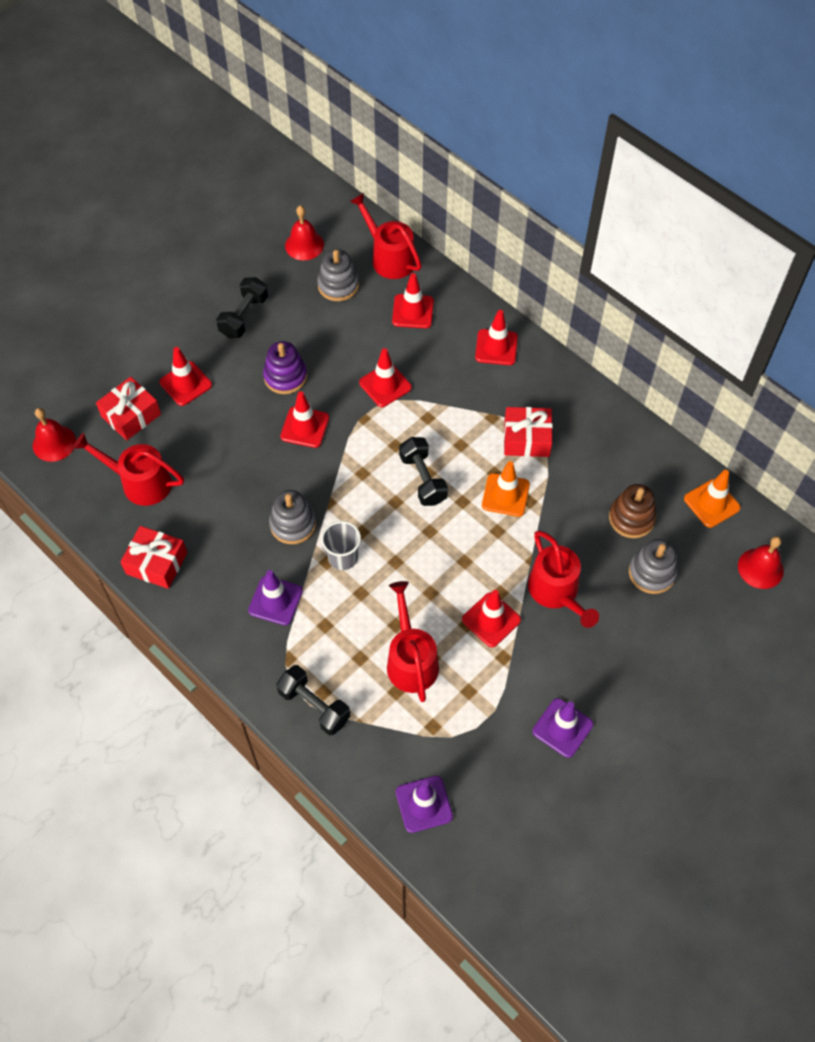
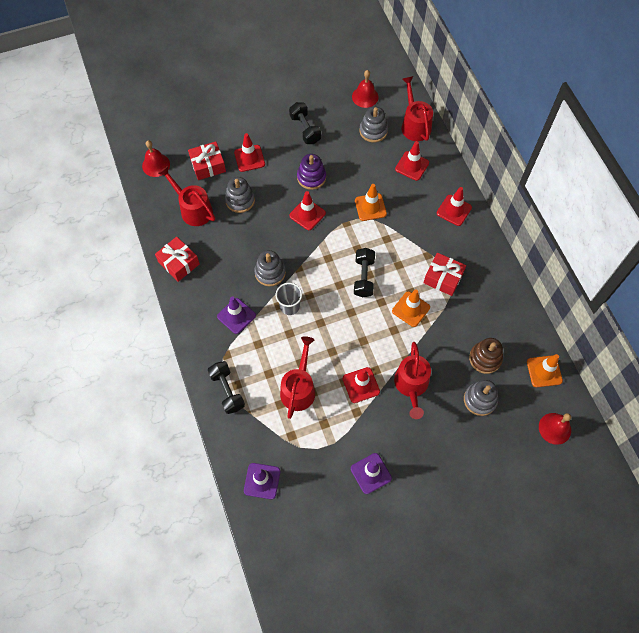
camera: 25 degrees right, 5 degrees up
black dumbbell [216,277,268,338] -> black dumbbell turned 75 degrees counterclockwise [289,102,321,144]
red traffic cone [359,348,412,407] -> orange traffic cone [355,184,387,221]
none -> grey stacking toy [225,177,255,213]

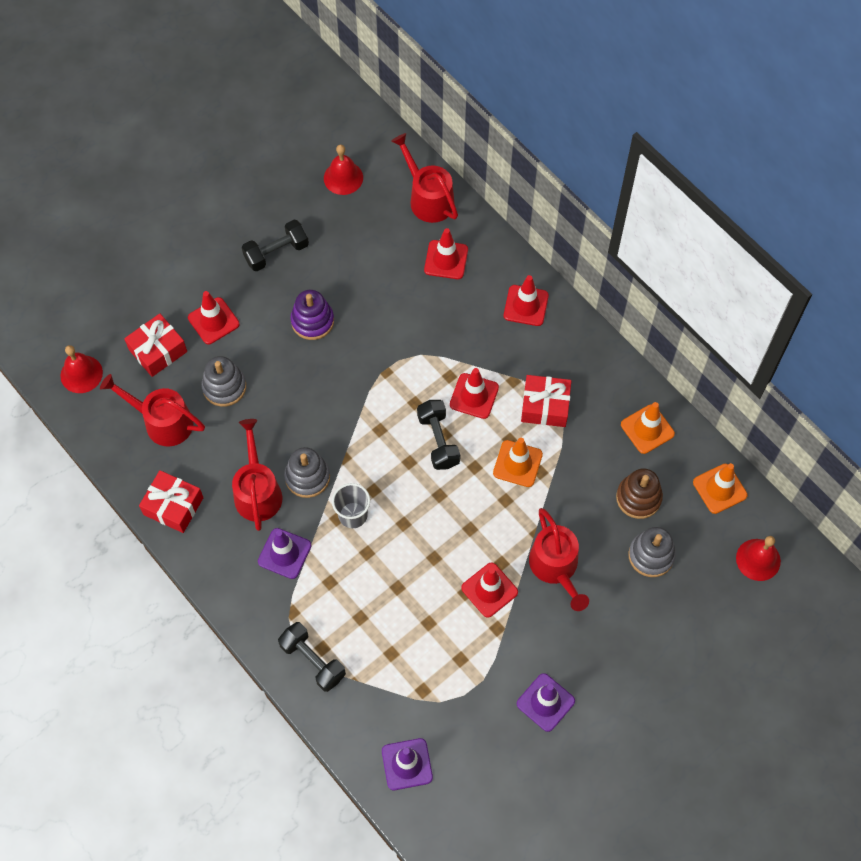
camera: 20 degrees left, 0 degrees up
red watering can [280,336,315,419] -> red watering can moved to [232,419,282,531]
black dumbbell [289,102,321,144] -> black dumbbell turned 75 degrees counterclockwise [242,220,309,271]
red traffic cone [290,191,326,230] -> red traffic cone moved to [450,368,499,419]
orange traffic cone [355,184,387,221] -> orange traffic cone moved to [621,402,675,454]
grey stacking toy [359,107,388,142] -> none

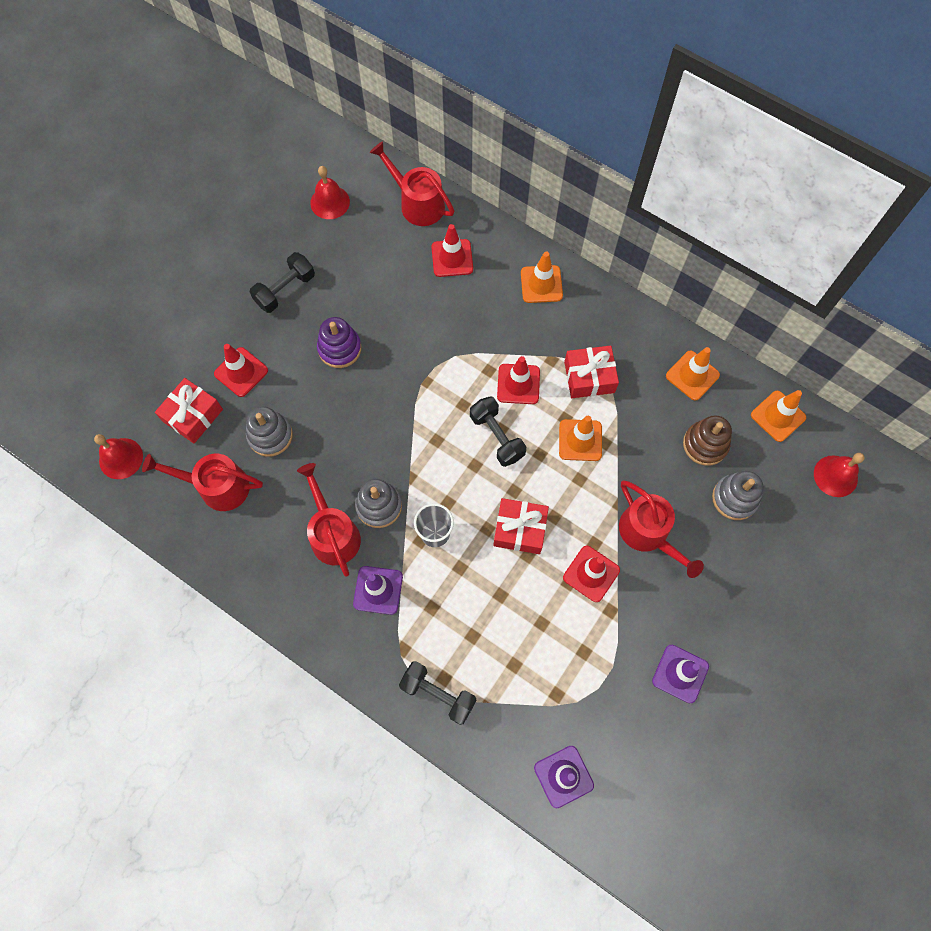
camera: 15 degrees left, 5 degrees up
red gift [139,470,203,533] -> red gift moved to [493,498,549,554]
red traffic cone [504,275,549,326] -> orange traffic cone [521,252,563,303]

